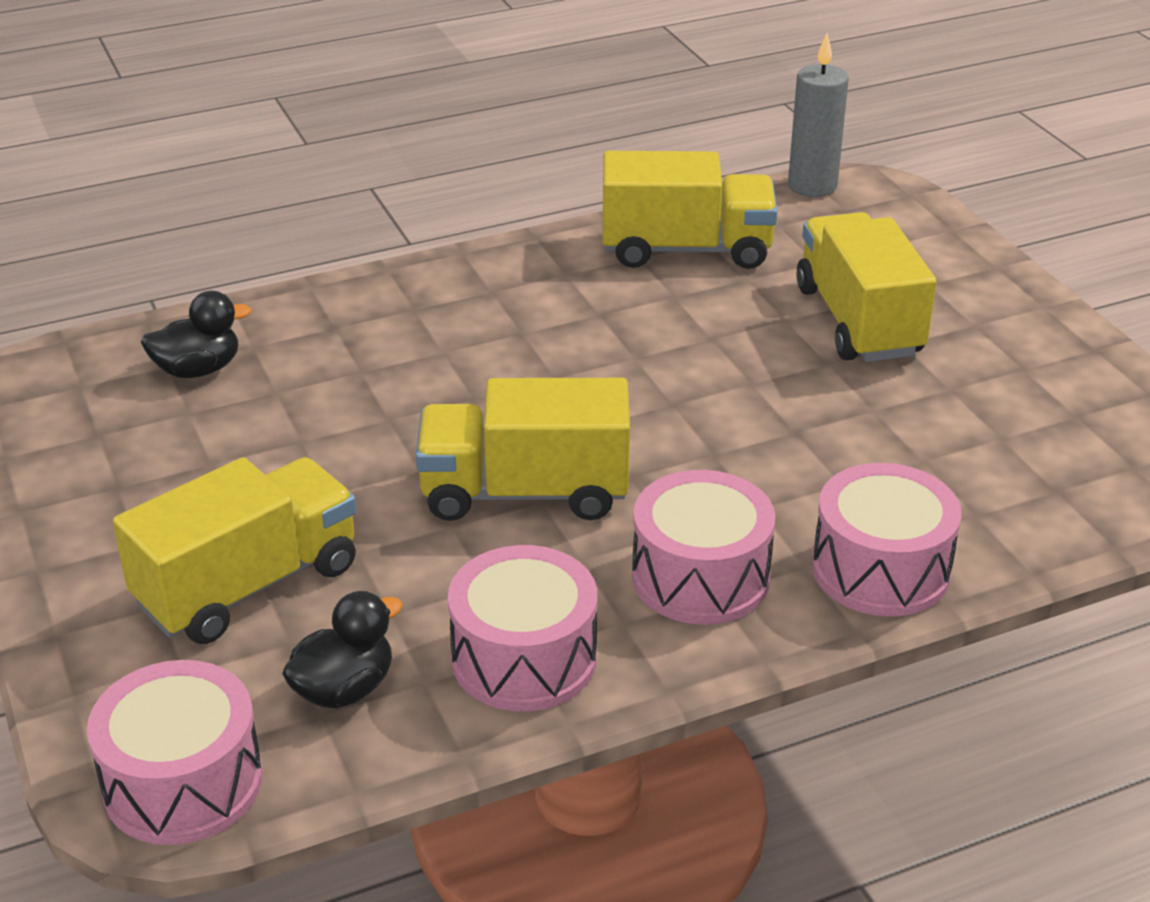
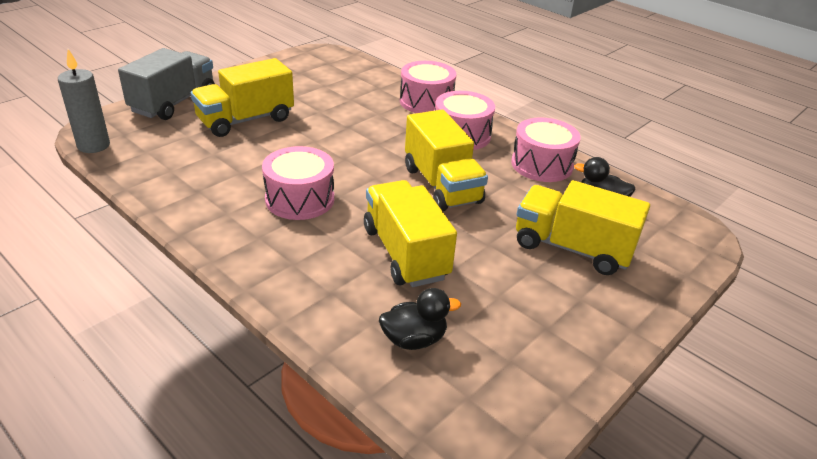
camera: 115 degrees left, 0 degrees up
pink drum [87,660,263,845] -> pink drum moved to [262,146,334,220]
black duck [141,291,252,378] -> black duck turned 120 degrees clockwise [379,288,461,350]
yellow truck [602,151,777,269] -> yellow truck moved to [364,180,457,287]
none -> grey truck [118,48,215,120]

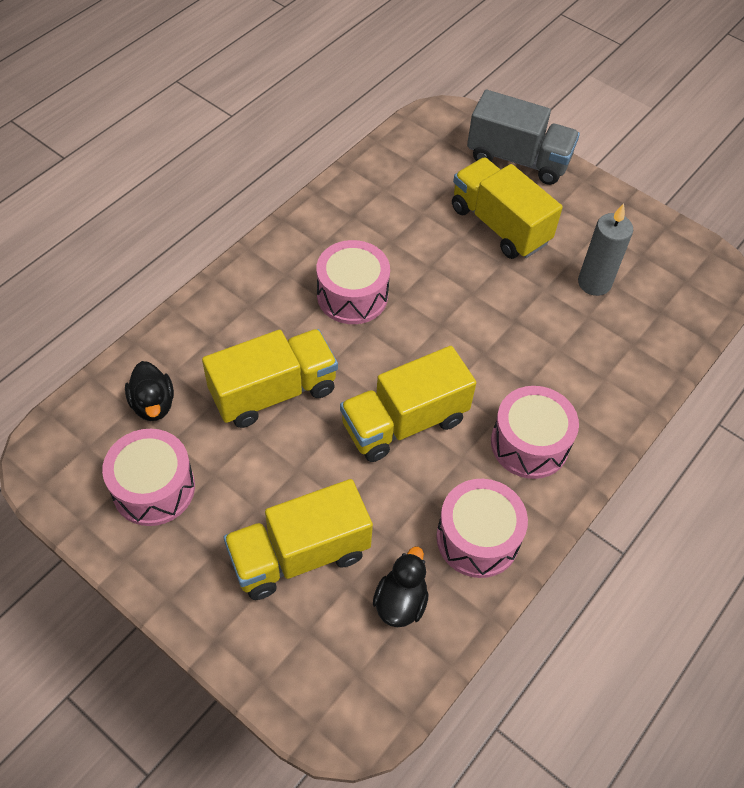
camera: 85 degrees right, 20 degrees up
grey candle [58,49,110,153] -> grey candle moved to [578,204,633,296]
pink drum [400,61,456,113] -> pink drum moved to [102,429,195,526]
yellow truck [516,180,650,275] -> yellow truck turned 135 degrees counterclockwise [224,479,373,600]

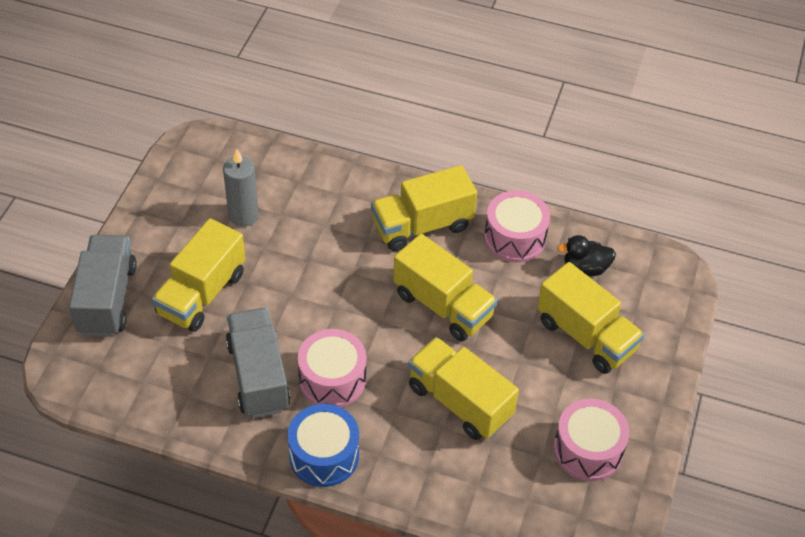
camera: 110 degrees left, 5 degrees down
black duck [125,361,174,421] -> none
pink drum [491,386,579,479] -> yellow truck [371,165,477,251]
none -> grey truck [226,308,291,418]
none -> blue drum [287,404,359,487]

